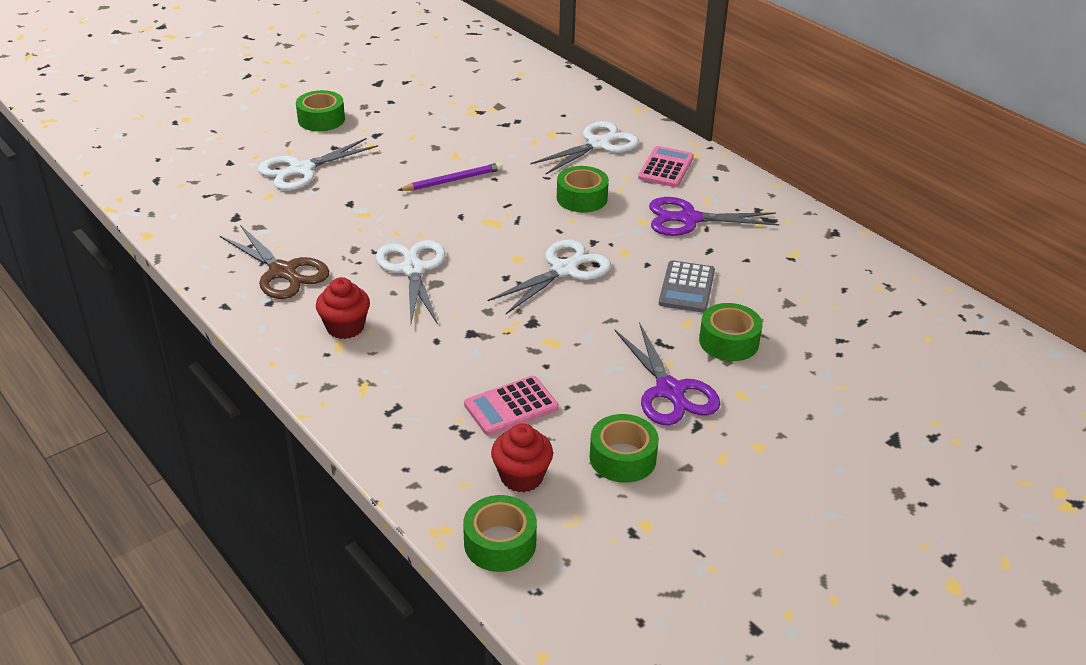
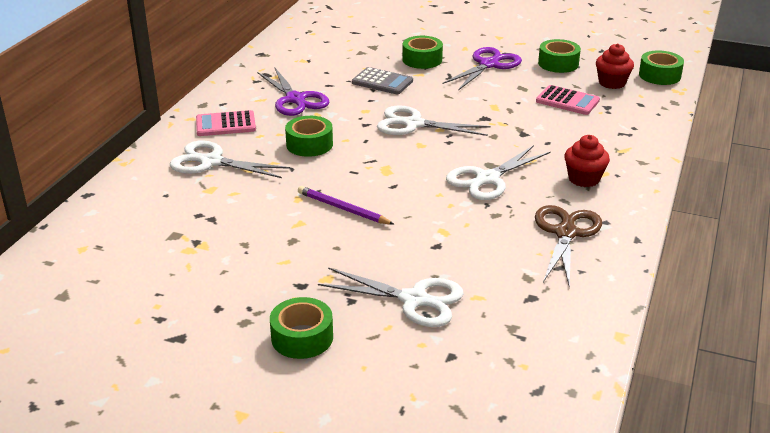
camera: 120 degrees left, 5 degrees down
grey calculator [659,260,715,313] -> grey calculator turned 45 degrees clockwise [352,67,413,94]

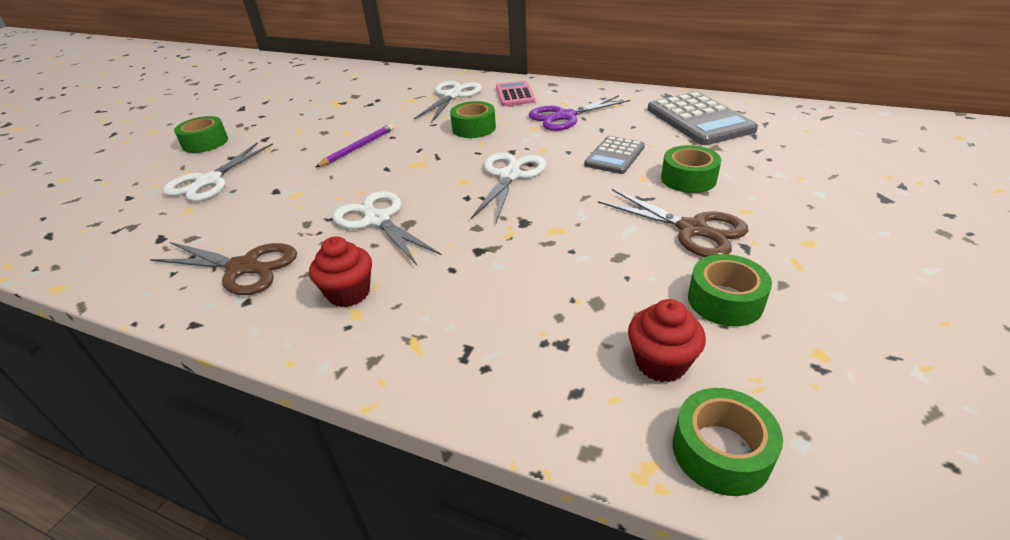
camera: 95 degrees right, 5 degrees up
purple scissors [442,47,522,91] -> brown scissors [598,189,748,257]
pink calculator [536,85,600,115] -> none
none -> grey calculator [648,92,758,145]

